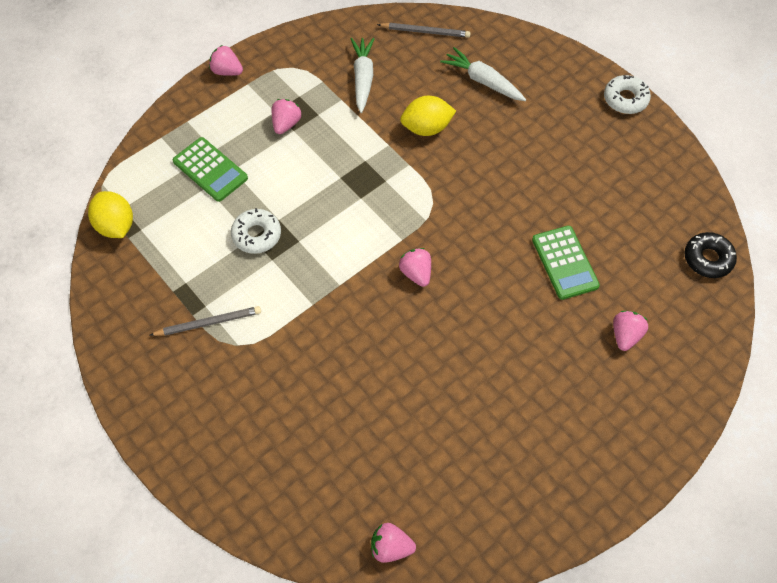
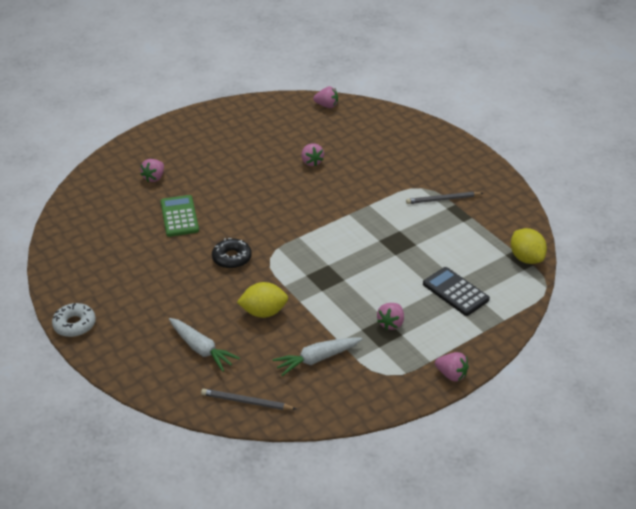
camera: 175 degrees left, 20 degrees down
green calculator [173,137,248,202] -> black calculator [423,267,490,316]
white donut [231,208,281,254] -> none
white carrot [351,38,374,113] -> white carrot turned 60 degrees clockwise [273,338,362,376]
pink strawberry [399,248,431,287] -> pink strawberry moved to [301,143,324,166]
black donut [684,232,737,278] -> black donut moved to [212,238,252,269]

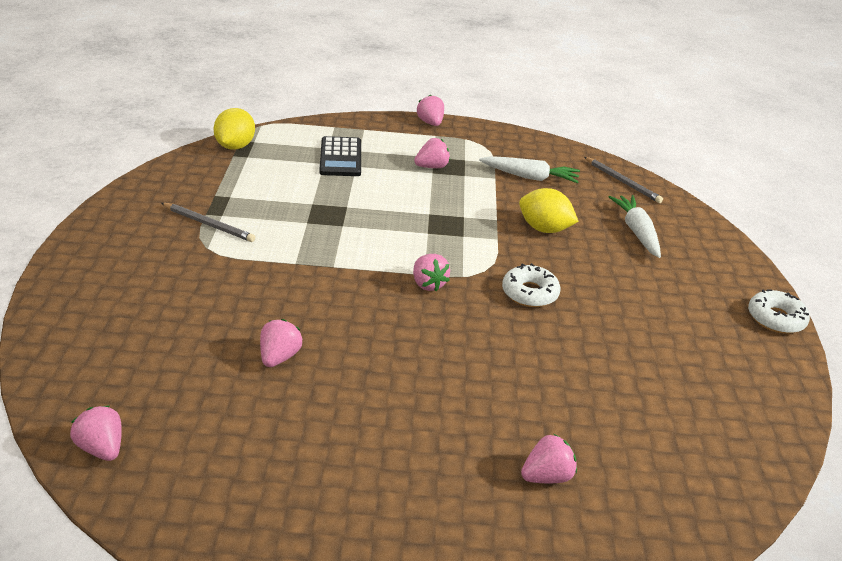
camera: 145 degrees left, 5 degrees down
green calculator [161,195,199,237] -> none
black donut [212,238,252,269] -> white donut [502,263,560,307]
none -> pink strawberry [413,254,450,291]

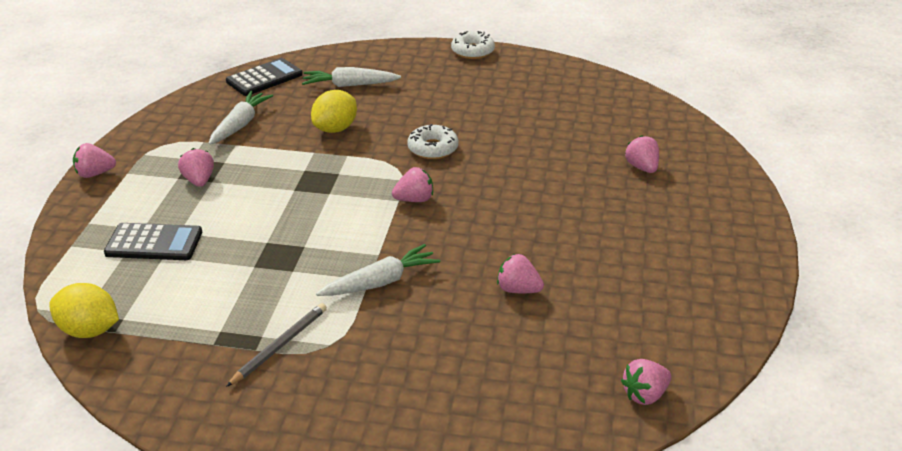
camera: 80 degrees left, 0 degrees up
grey pencil [584,157,663,203] -> black calculator [226,58,303,96]
none -> white carrot [316,244,440,296]

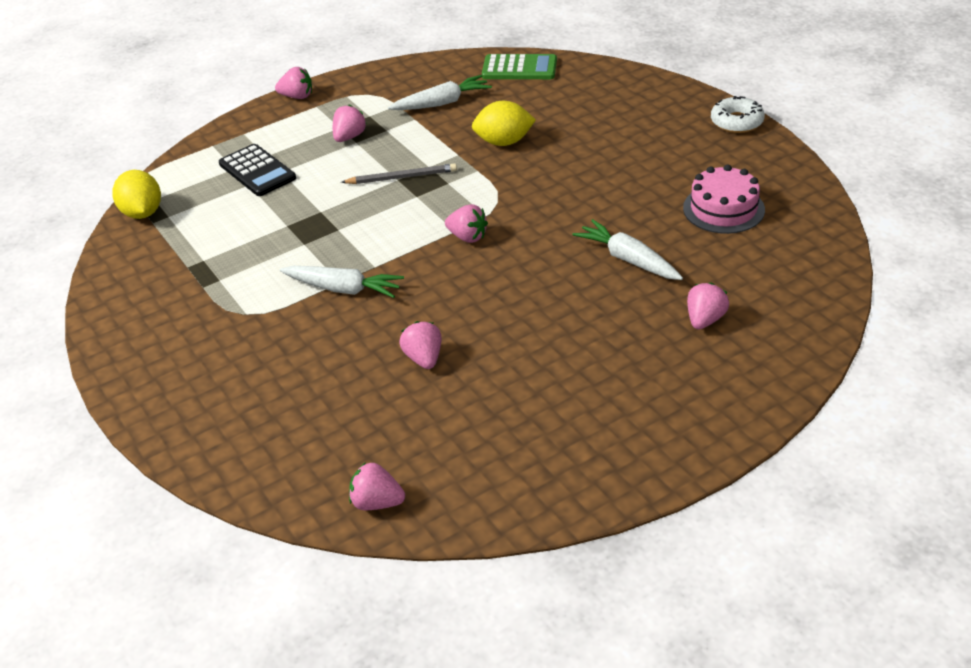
camera: 50 degrees right, 5 degrees up
pink strawberry [73,143,116,178] -> pink strawberry turned 150 degrees clockwise [275,67,312,99]
black calculator [226,58,303,96] -> green calculator [482,54,557,79]
grey pencil [226,303,327,387] -> grey pencil moved to [341,163,457,184]
white carrot [302,67,401,87] -> white carrot moved to [573,219,683,280]
white donut [407,124,458,159] -> none
none -> pink cake [683,164,765,234]

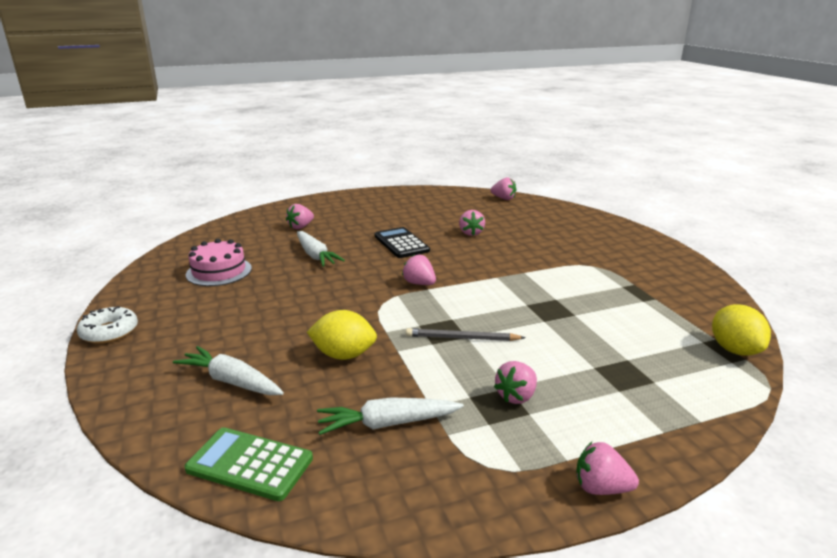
camera: 170 degrees left, 15 degrees down
black calculator [219,144,296,196] -> black calculator moved to [375,227,430,258]
white carrot [280,266,404,298] -> white carrot moved to [173,346,284,395]

